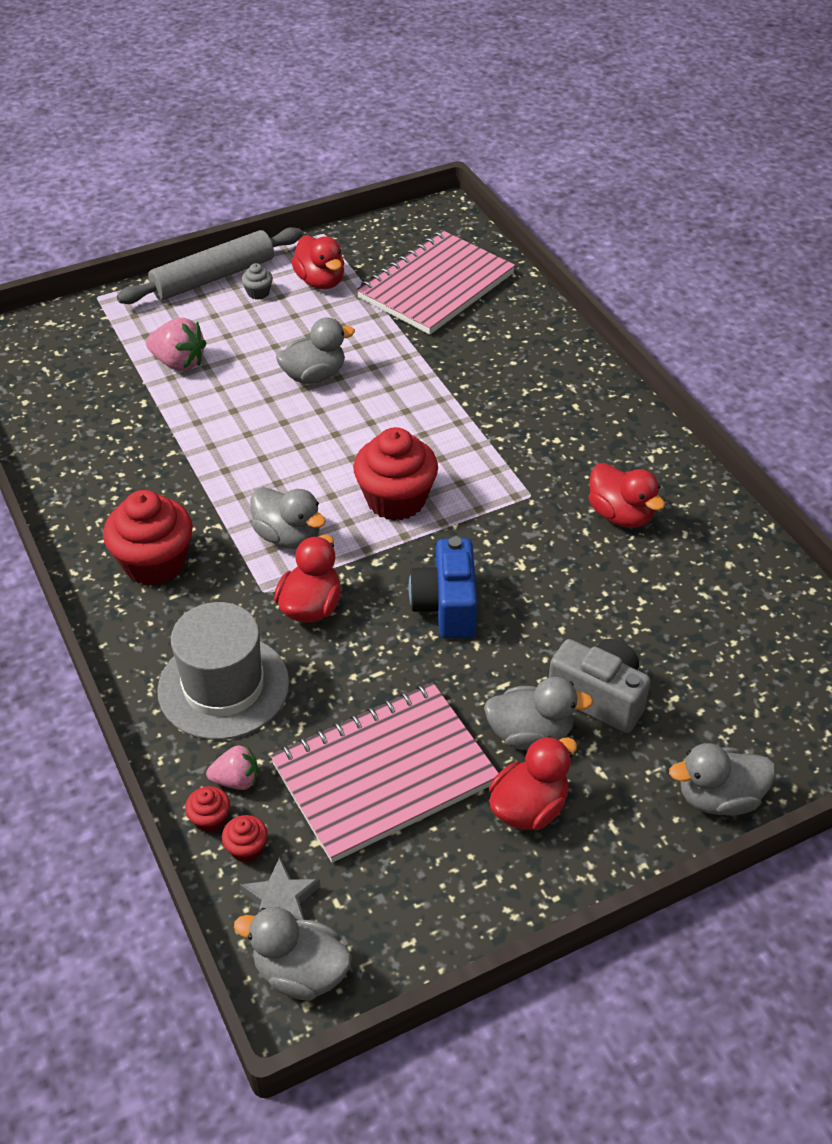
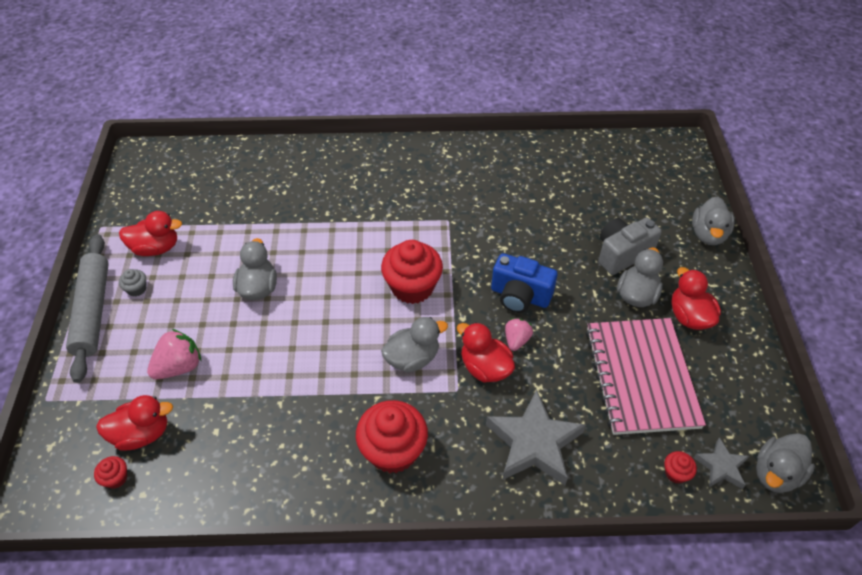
camera: 65 degrees left, 5 degrees up
grey hat [157,602,289,740] -> grey star [486,389,586,485]
red cupcake [185,786,230,833] -> red cupcake moved to [94,456,127,489]
pink strawberry [206,745,258,790] -> pink strawberry moved to [505,318,533,351]
pink notebook [356,230,515,335] -> none
red duck [589,463,665,528] -> red duck moved to [96,395,173,450]

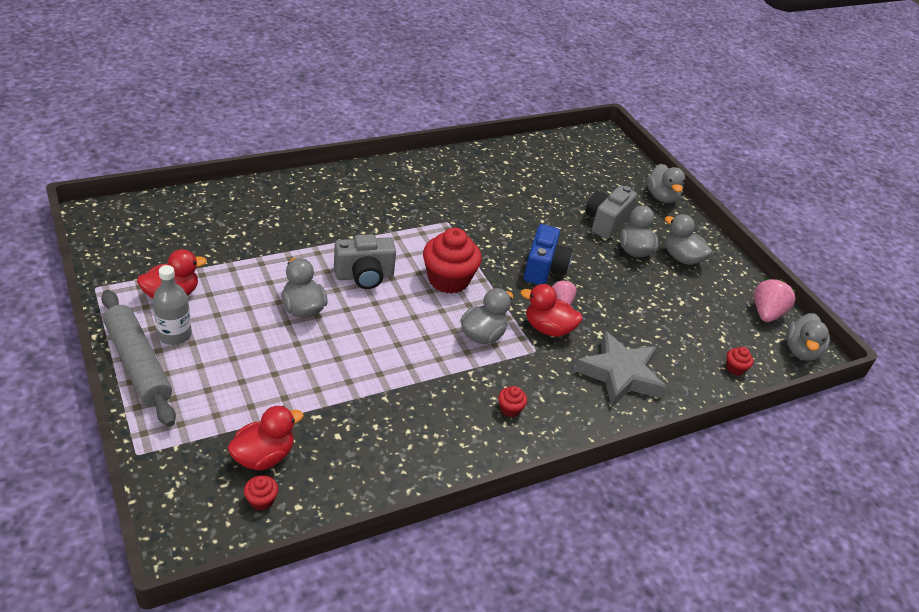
camera: 30 degrees left, 10 degrees down
grey cupcake [119,269,146,297] -> grey bottle [153,265,192,345]
pink strawberry [147,329,201,379] -> pink strawberry moved to [754,279,796,322]
red cupcake [356,400,428,473] -> red cupcake [498,386,527,417], size x0.44
blue camera [491,253,558,313] -> blue camera turned 75 degrees counterclockwise [524,224,573,285]
pink notebook [586,318,706,435] -> none
red duck [672,267,721,330] -> grey duck [665,214,712,265]
grey star [694,437,749,489] -> none
none -> grey camera [334,234,396,289]

